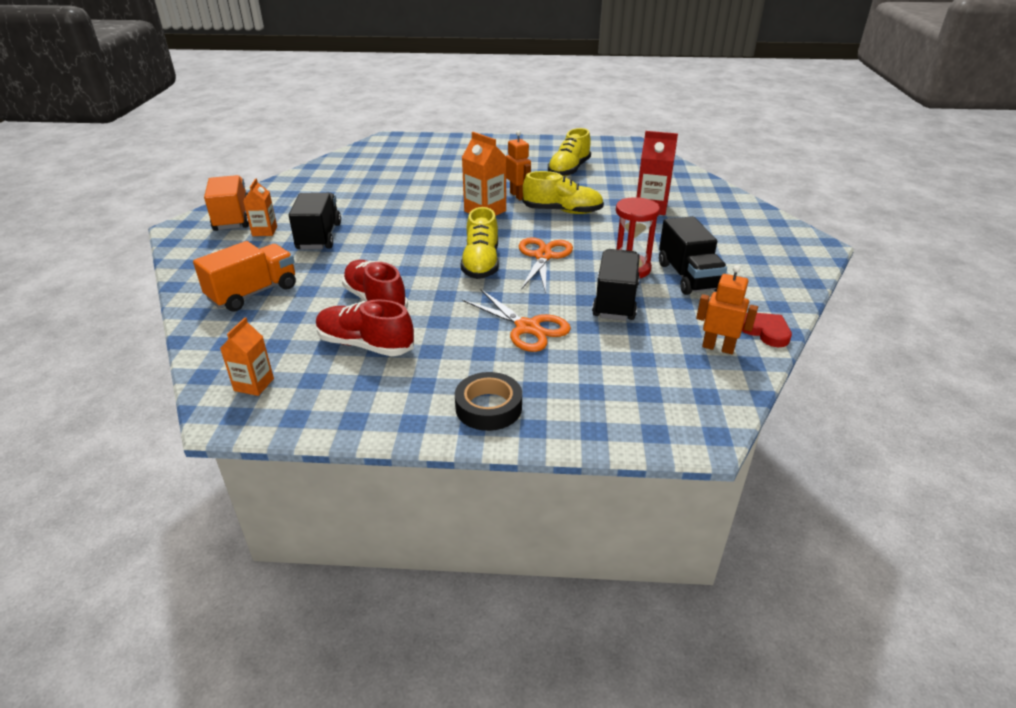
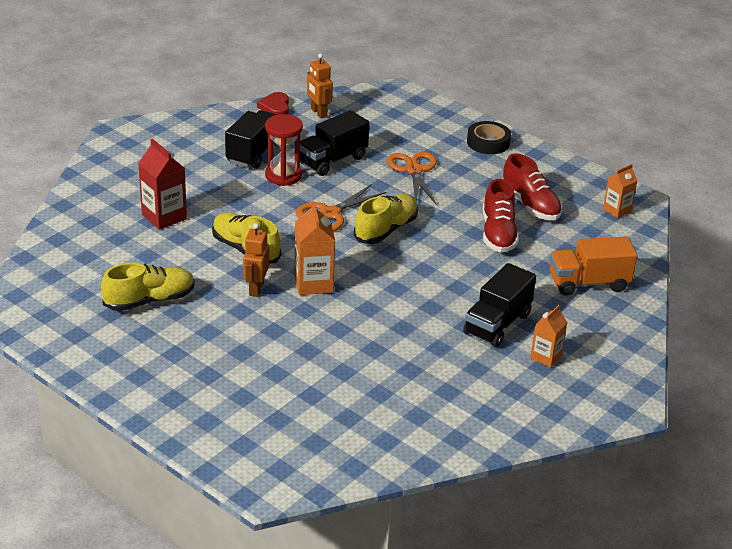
camera: 145 degrees left, 0 degrees up
orange truck [204,175,249,231] -> none

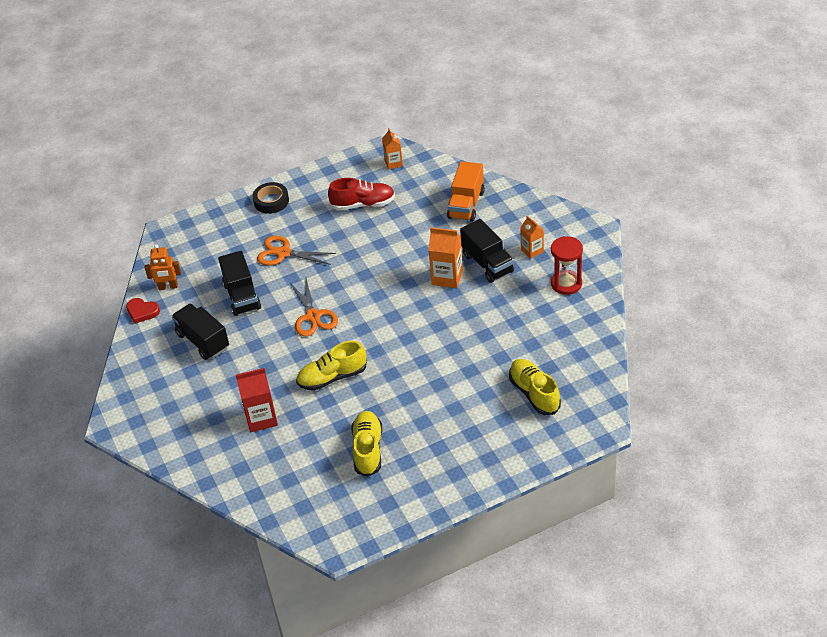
camera: 60 degrees left, 10 degrees up
orange robot [243,223,269,297] -> none
red hourglass [265,114,303,186] -> red hourglass moved to [551,236,583,295]
orange carton [294,201,335,295] -> orange carton moved to [428,227,463,288]
yellow shoe [354,194,418,244] -> yellow shoe moved to [509,359,561,415]
red shoe [483,179,519,253] -> none

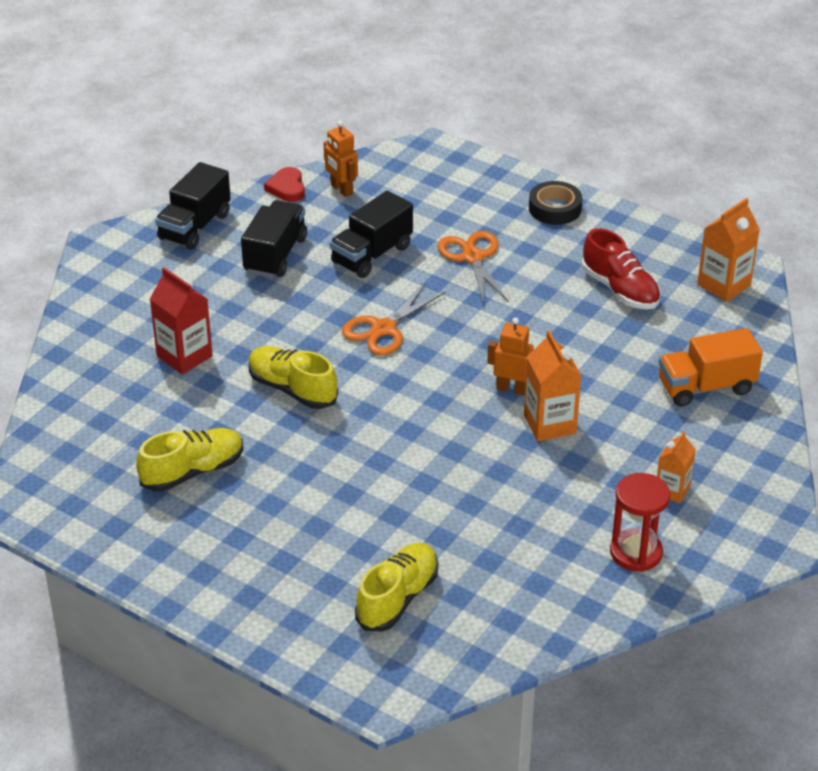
camera: 55 degrees right, 5 degrees down
orange carton [382,128,403,170] -> orange carton [697,198,760,302], size x1.57
black truck [460,219,514,283] -> black truck moved to [155,162,231,250]
none -> orange robot [487,317,534,396]

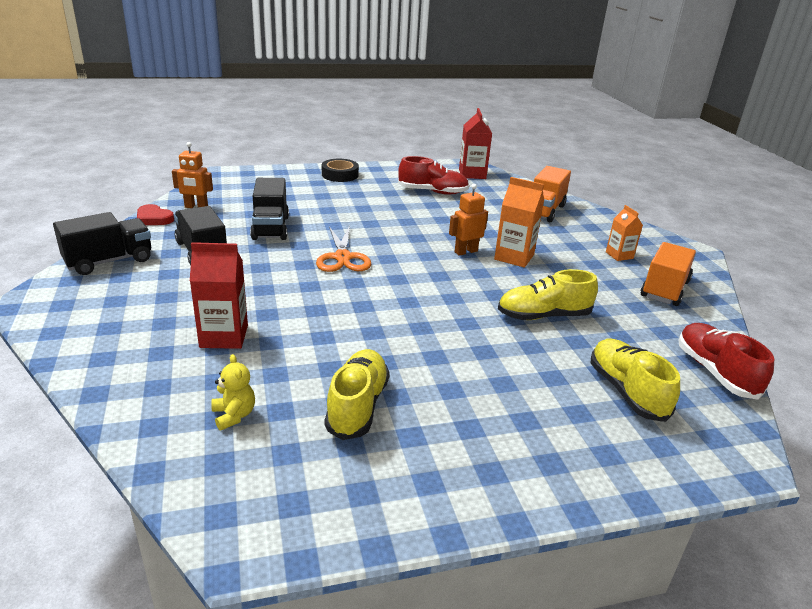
camera: 50 degrees left, 10 degrees down
black truck [155,162,231,250] -> black truck turned 105 degrees counterclockwise [53,212,151,275]
yellow shoe [249,346,338,409] -> yellow shoe moved to [498,269,598,320]
orange scissors [438,231,509,304] -> none
red hourglass [610,473,670,572] -> orange truck [641,242,696,306]
orange carton [697,198,760,302] -> red carton [459,108,492,179]
none -> yellow teddy bear [211,354,255,431]
none -> red shoe [678,323,774,400]

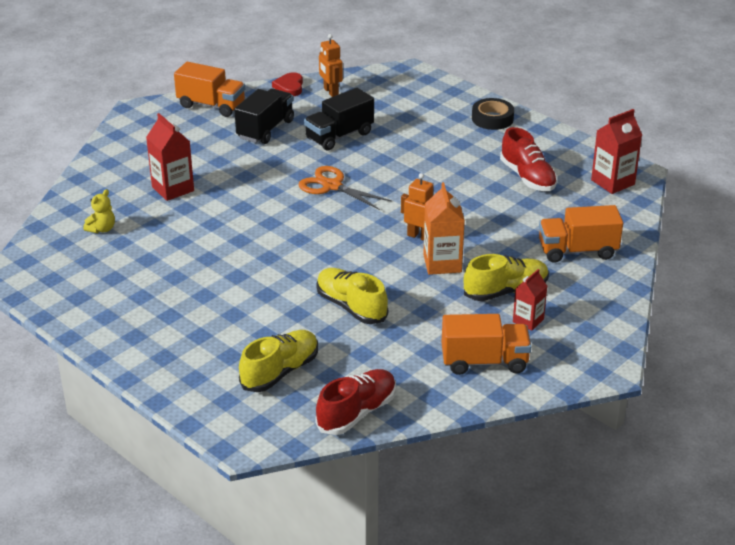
camera: 60 degrees right, 5 degrees up
black truck [53,212,151,275] -> orange truck [174,62,245,117]
orange scissors [316,225,371,272] -> orange scissors turned 75 degrees clockwise [298,166,392,210]
yellow shoe [325,349,390,440] -> yellow shoe moved to [464,254,549,301]
orange carton [606,205,643,261] -> red carton [513,269,547,331]

